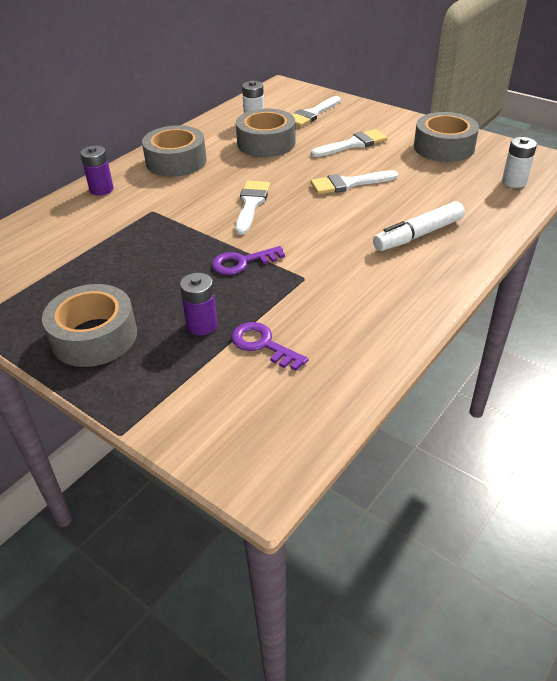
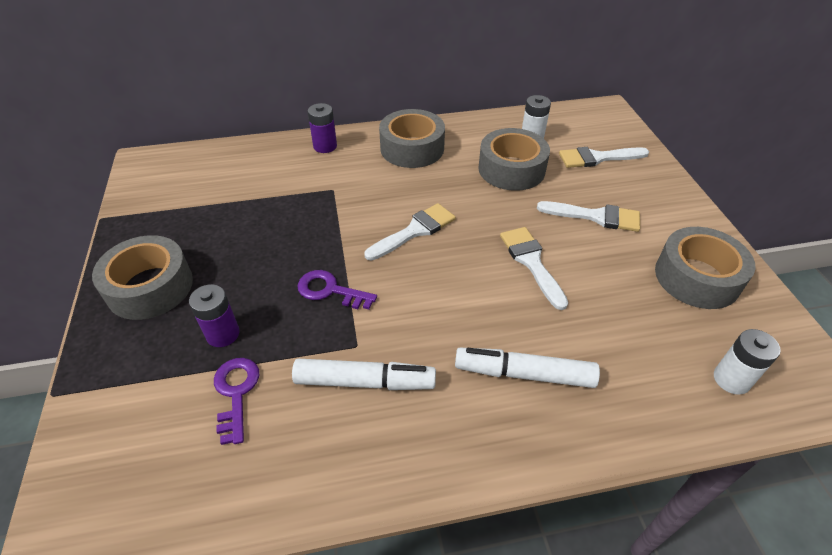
camera: 40 degrees right, 5 degrees up
white brush [311,170,398,195] -> white brush turned 45 degrees clockwise [500,227,568,310]
none -> white marker [292,359,436,390]

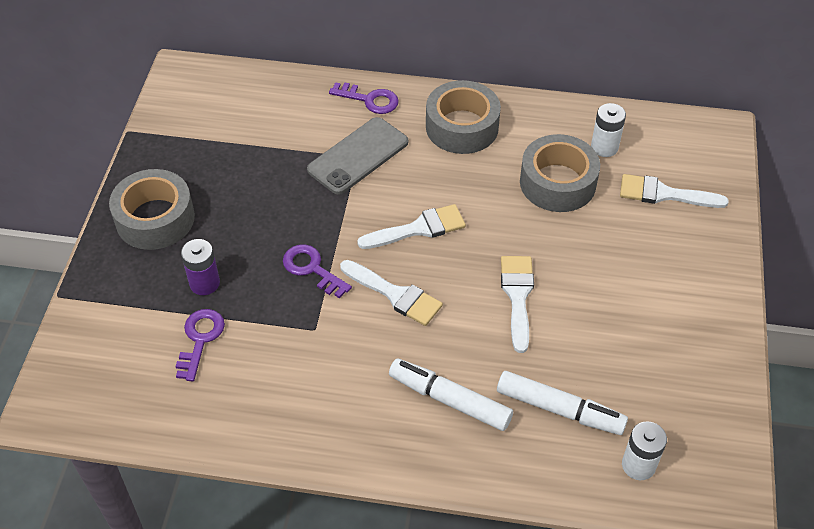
camera: 20 degrees right, 5 degrees up
white marker [292,359,436,390] -> white marker moved to [497,371,628,435]
purple battery [308,103,337,153] -> purple key [329,82,399,114]
white brush [537,201,640,232] -> white brush moved to [340,260,443,326]
grey tape [655,227,755,309] -> none
none -> grey phone [307,117,408,195]

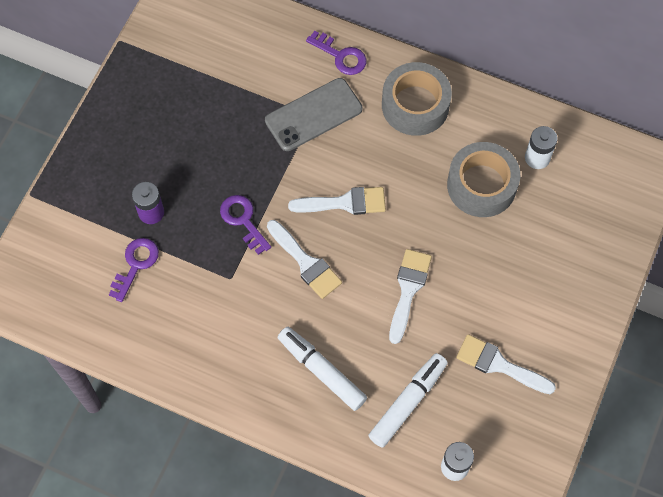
camera: 15 degrees right, 15 degrees up
grey tape [109,169,195,250] -> none
white marker [497,371,628,435] -> white marker turned 90 degrees counterclockwise [368,353,448,448]
white brush [620,174,729,208] -> white brush moved to [456,334,556,394]

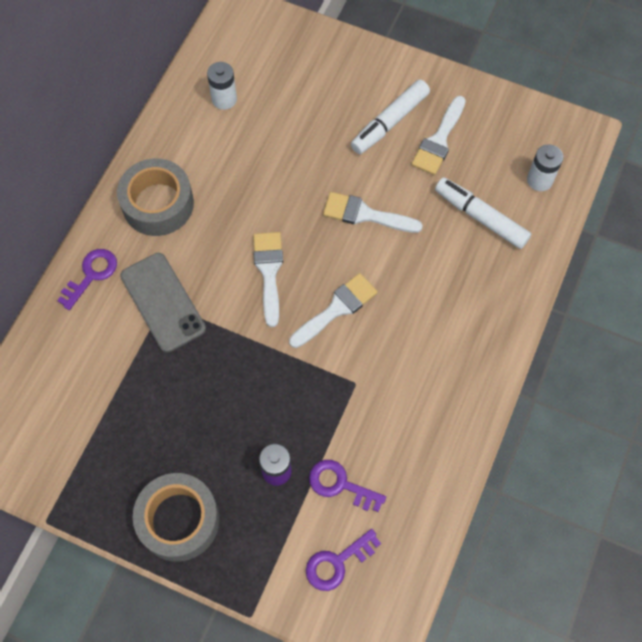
camera: 90 degrees left, 0 degrees up
purple key [220,195,271,255] -> purple key moved to [306,529,381,591]
white marker [277,327,367,411] -> white marker moved to [351,79,430,154]
grey tape [447,142,520,217] -> grey tape moved to [133,473,220,562]

